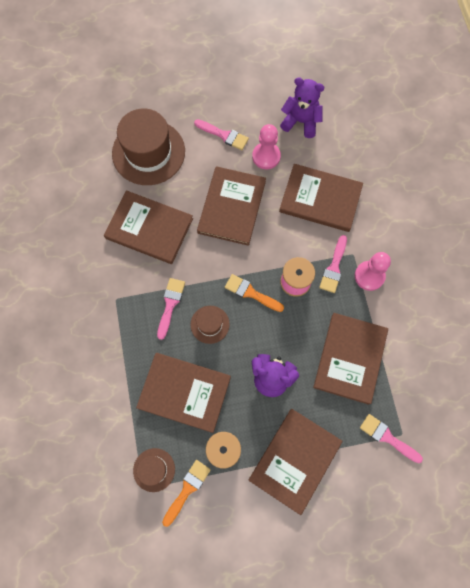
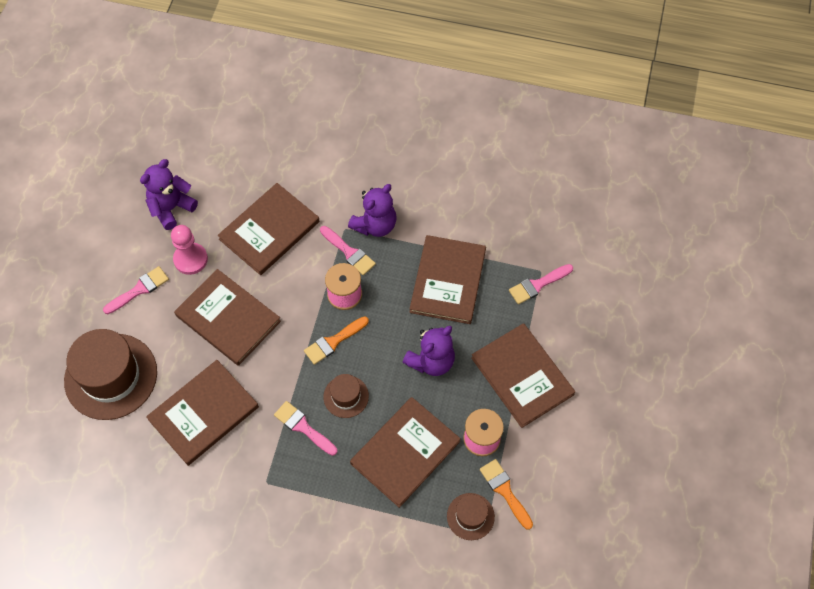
camera: 65 degrees left, 10 degrees down
brown book [313,313,388,405] -> brown book turned 60 degrees clockwise [409,235,486,324]
pink pawn [355,252,391,291] -> purple teddy bear [348,184,396,237]

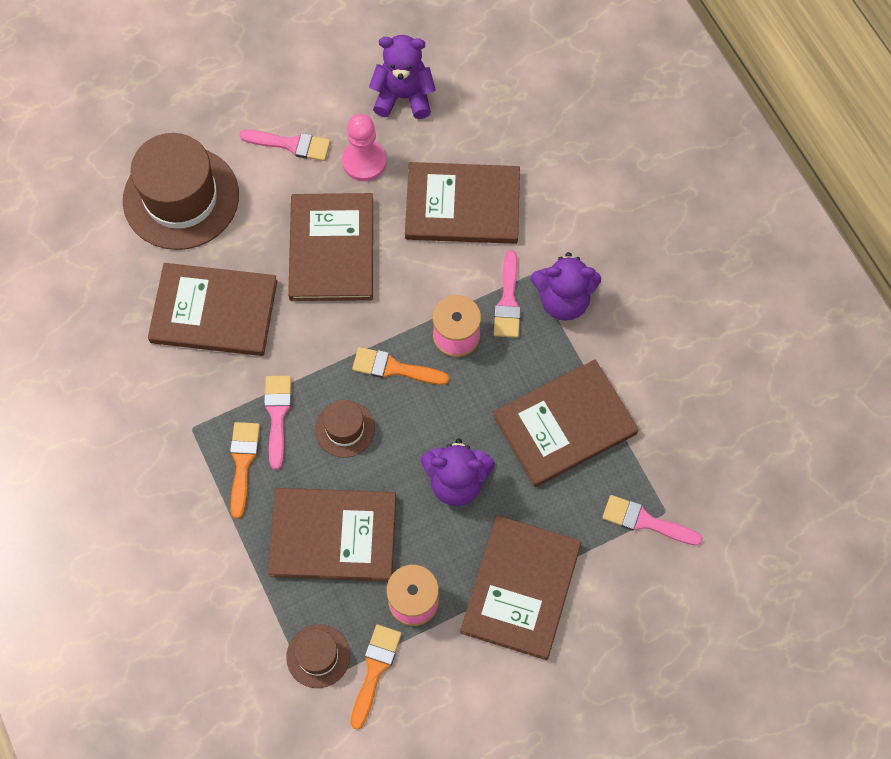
camera: 50 degrees right, 5 degrees up
none -> orange brush [230,422,260,519]

